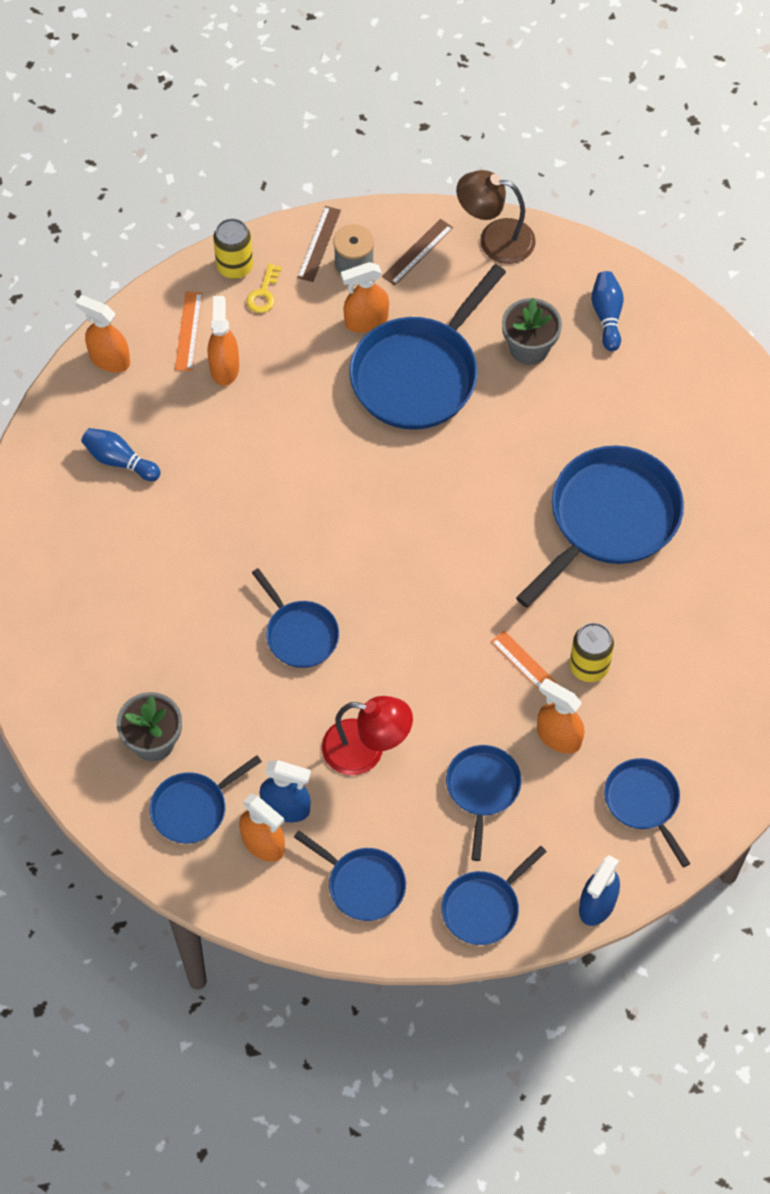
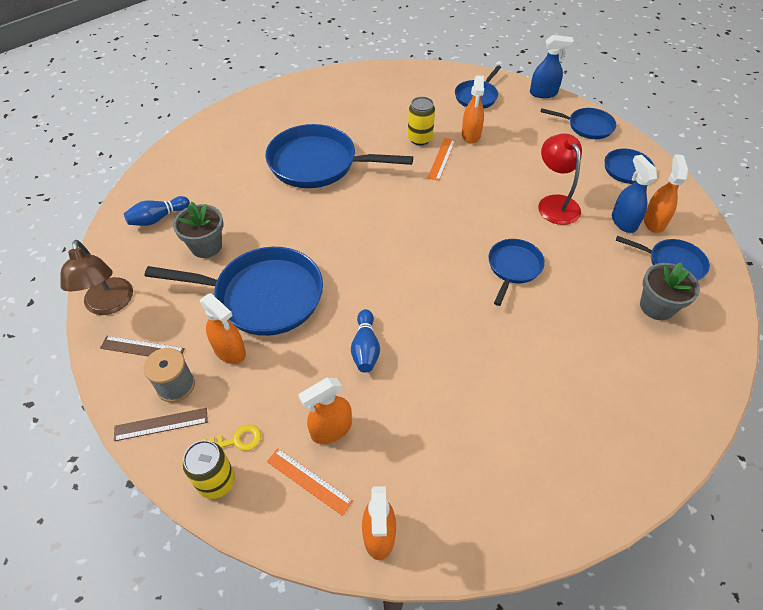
camera: 120 degrees left, 10 degrees down
blue bowling pin [81,428,161,481] -> blue bowling pin moved to [351,309,380,373]
orange ruler [175,292,202,371] -> orange ruler turned 60 degrees clockwise [267,448,353,516]
blue pan [446,745,521,861] -> none

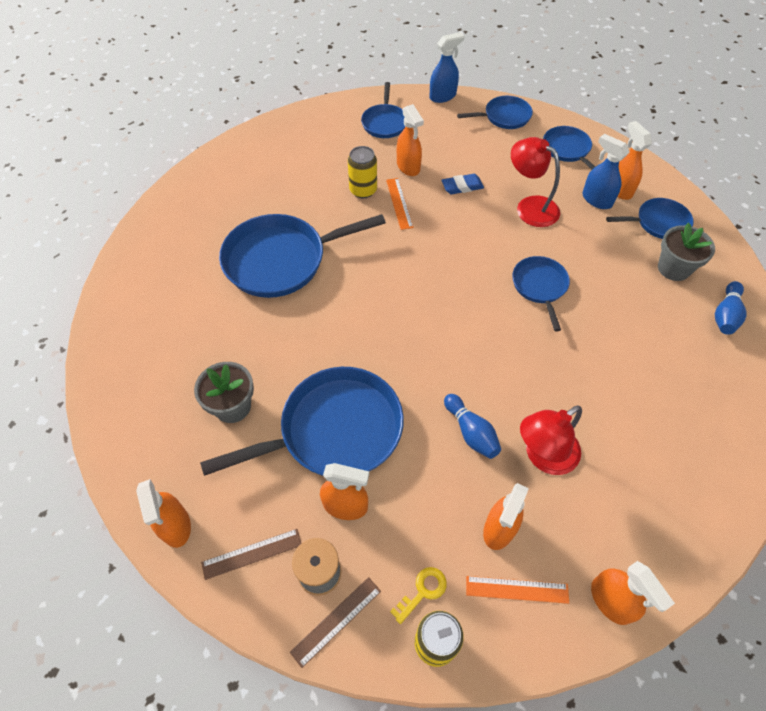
camera: 30 degrees left, 5 degrees up
brown lamp [60,240,133,315] -> orange spray bottle [136,479,191,548]
blue bowling pin [124,196,190,226] -> blue bowling pin moved to [715,281,746,335]
none -> blue eraser [441,174,484,194]
none -> red lamp [520,405,582,475]

